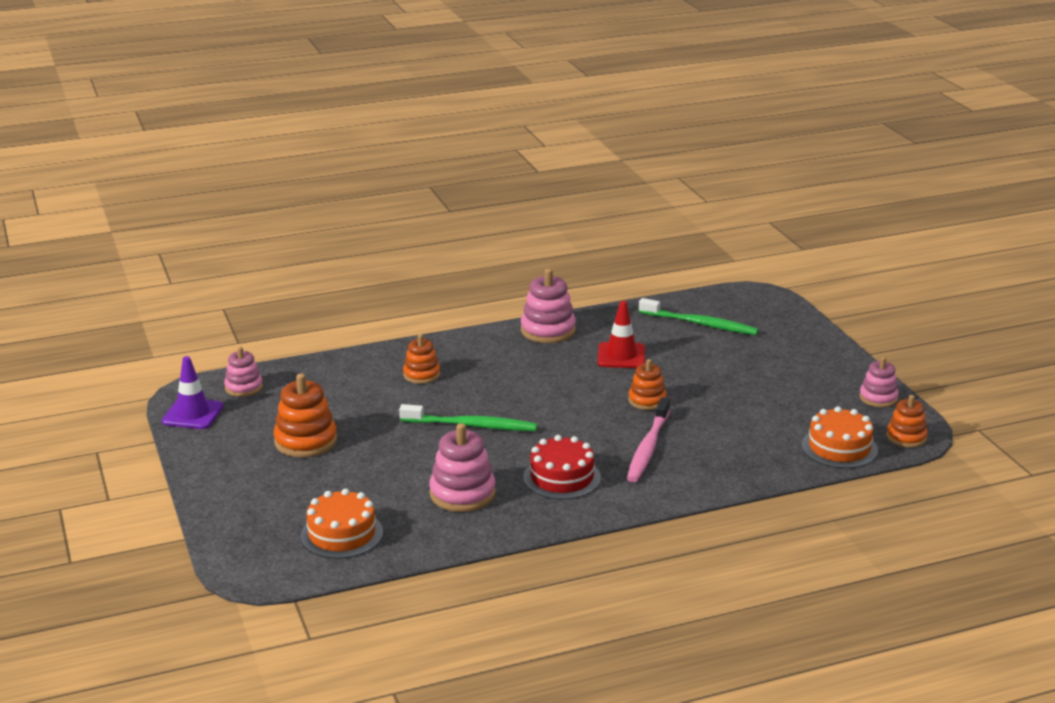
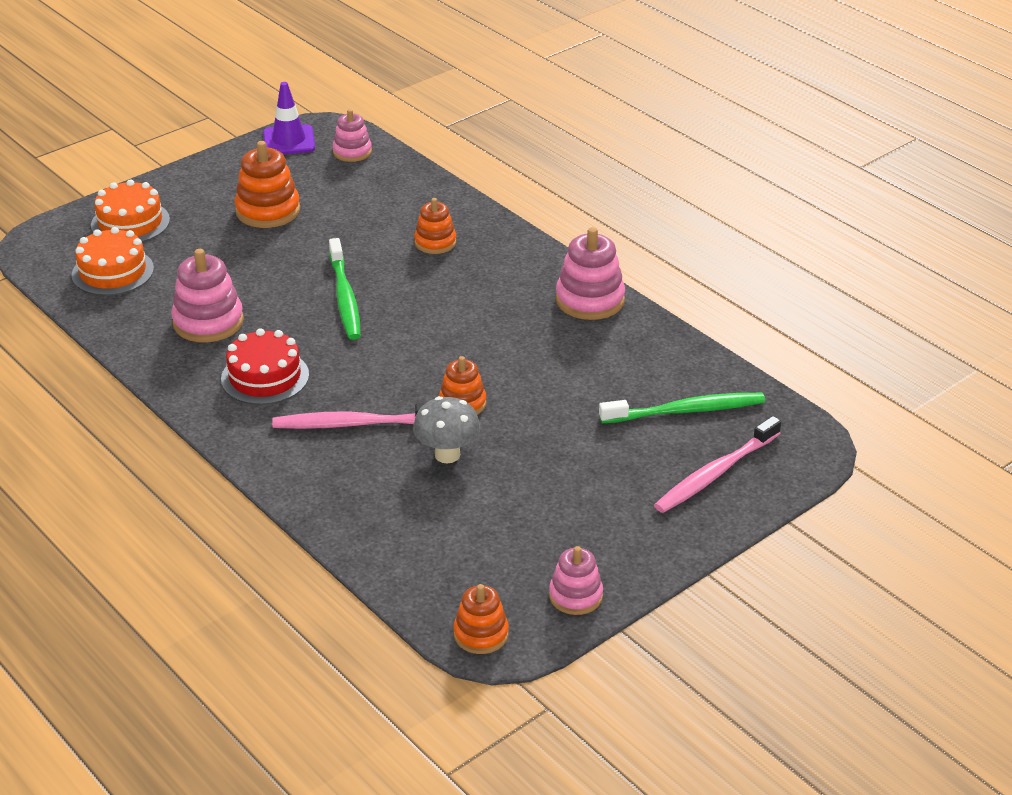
camera: 70 degrees right, 10 degrees up
red traffic cone [598,301,645,368] -> none
green toothbrush [639,298,759,335] -> green toothbrush turned 105 degrees counterclockwise [599,393,765,423]
orange cake [802,406,878,469] -> orange cake moved to [91,179,170,242]
none -> grey mushroom [413,396,481,463]
none -> pink toothbrush [654,416,781,513]

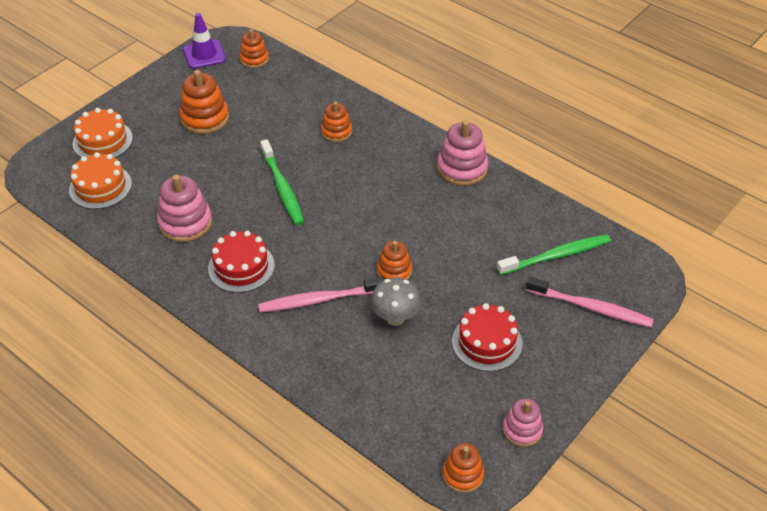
camera: 10 degrees left, 10 degrees up
pink stacking toy [333,109,372,162] -> orange stacking toy [239,29,269,68]
pink toothbrush [654,416,781,513] -> pink toothbrush turned 105 degrees counterclockwise [526,276,654,327]
none -> red cake [452,303,522,372]

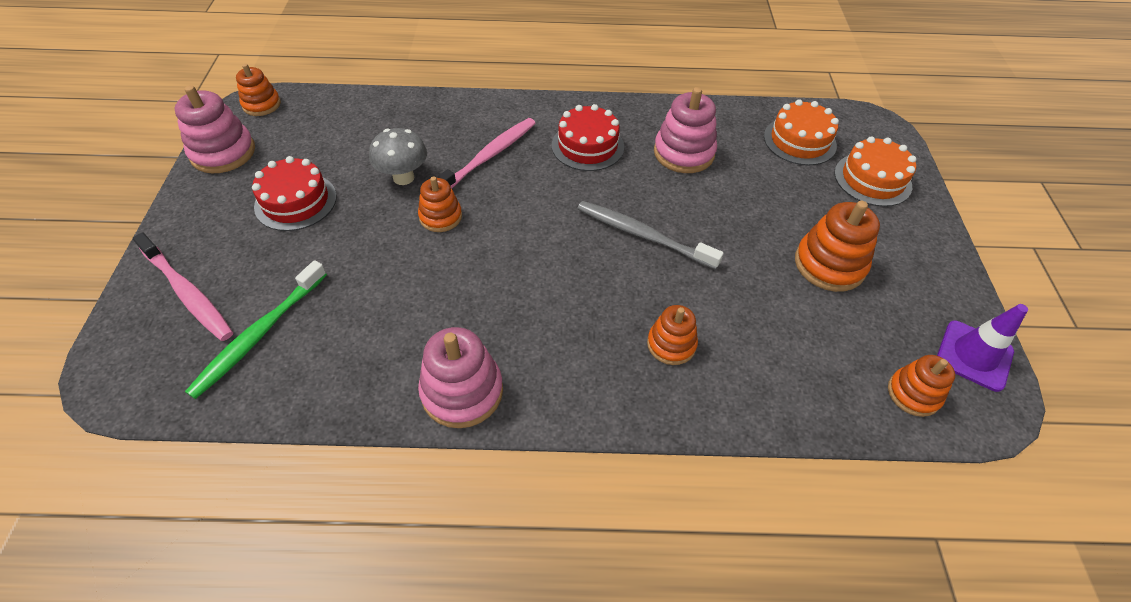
camera: 140 degrees right, 5 degrees up
green toothbrush [260,139,304,225] -> grey toothbrush [577,201,724,269]
pink stacking toy [503,398,544,447] -> pink stacking toy [174,85,255,173], size x1.57
pink toothbrush [526,276,654,327] -> pink toothbrush turned 120 degrees counterclockwise [133,232,233,341]

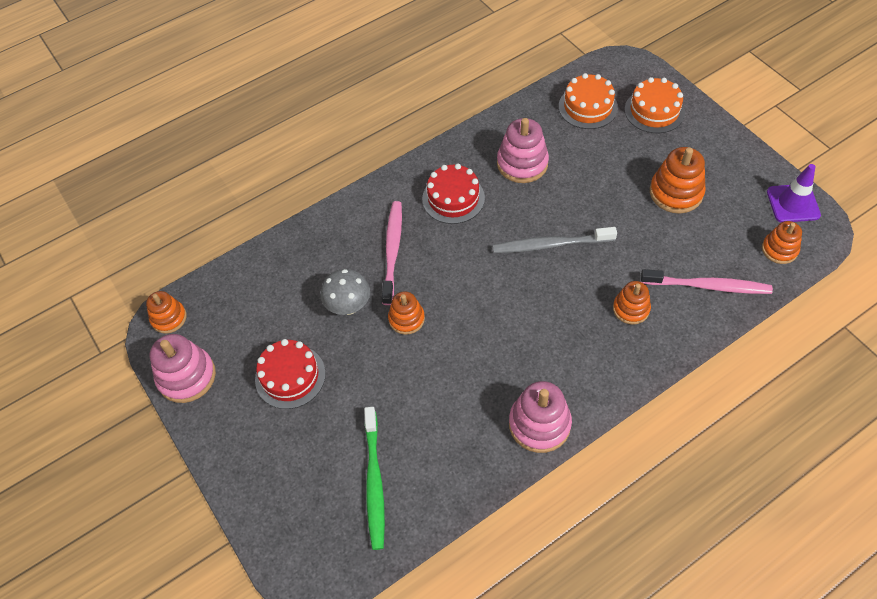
camera: 30 degrees left, 5 degrees up
pink toothbrush [133,232,233,341] -> pink toothbrush moved to [641,269,773,294]

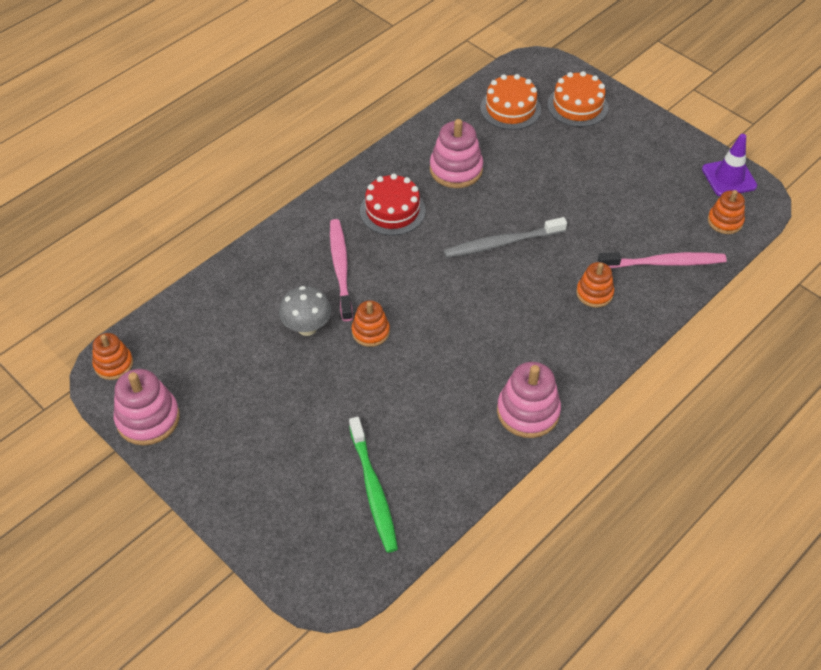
camera: 15 degrees left, 5 degrees down
red cake [255,339,326,409] -> none
orange stacking toy [650,147,706,214] -> none

